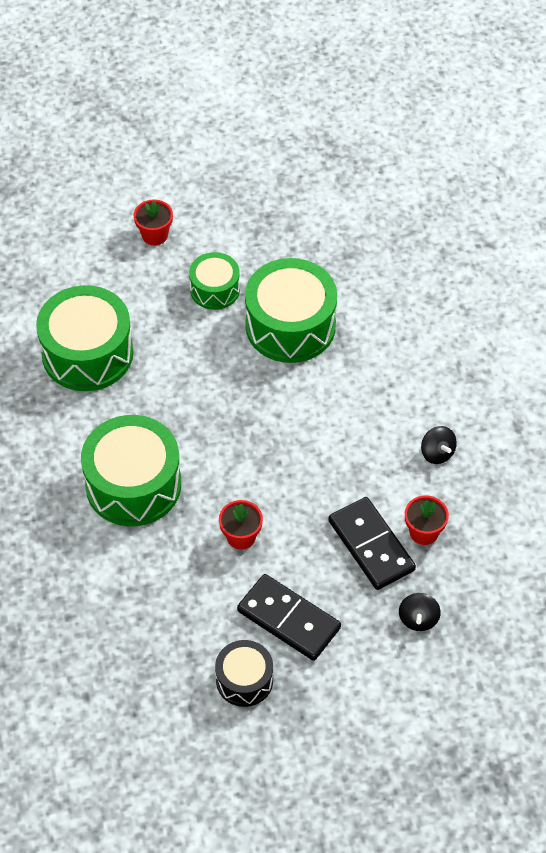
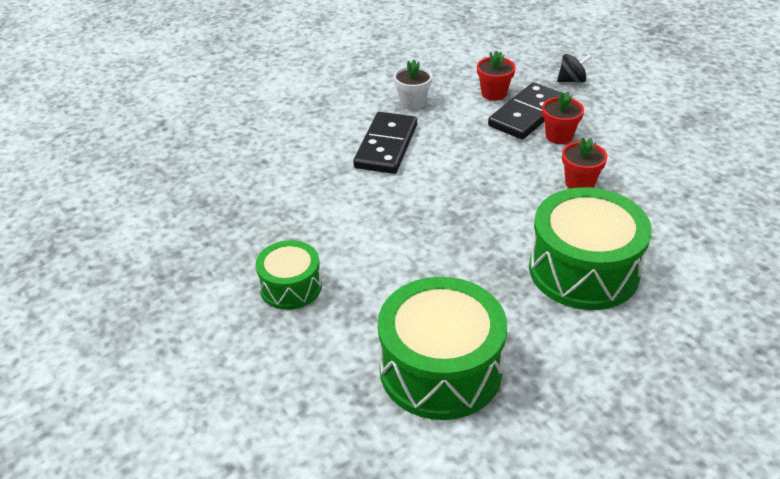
camera: 110 degrees left, 15 degrees down
red flower pot [134,199,173,246] -> red flower pot moved to [542,92,584,144]
black drum [215,640,273,707] -> none
black domino [237,574,341,661] -> black domino moved to [353,112,417,174]
green drum [245,258,337,363] -> none
black spinning top [421,426,457,464] -> white flower pot [394,60,432,110]

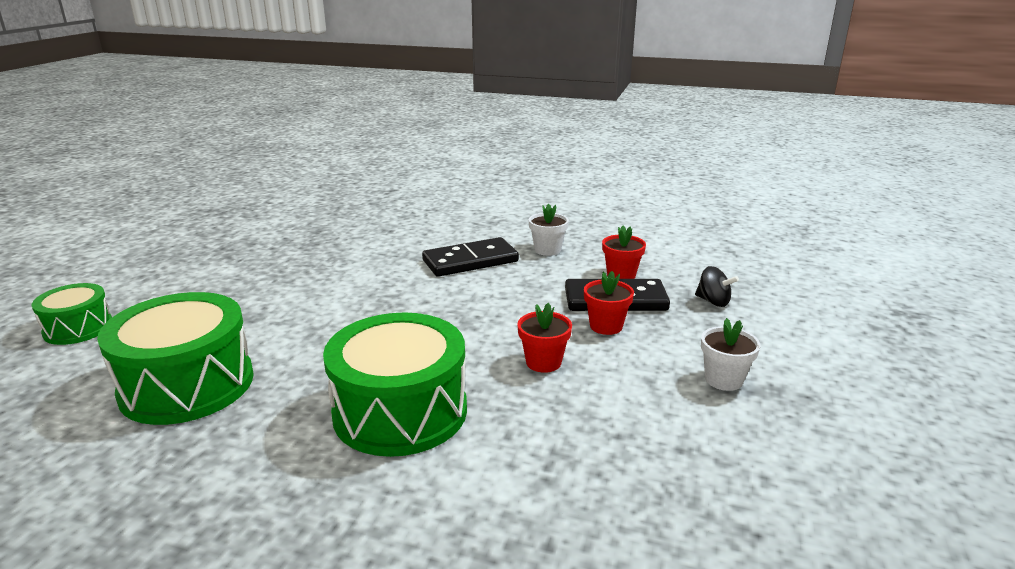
camera: 50 degrees right, 15 degrees down
green drum [255,240,322,310] -> green drum moved to [32,283,112,345]
none -> white flower pot [701,318,761,391]

